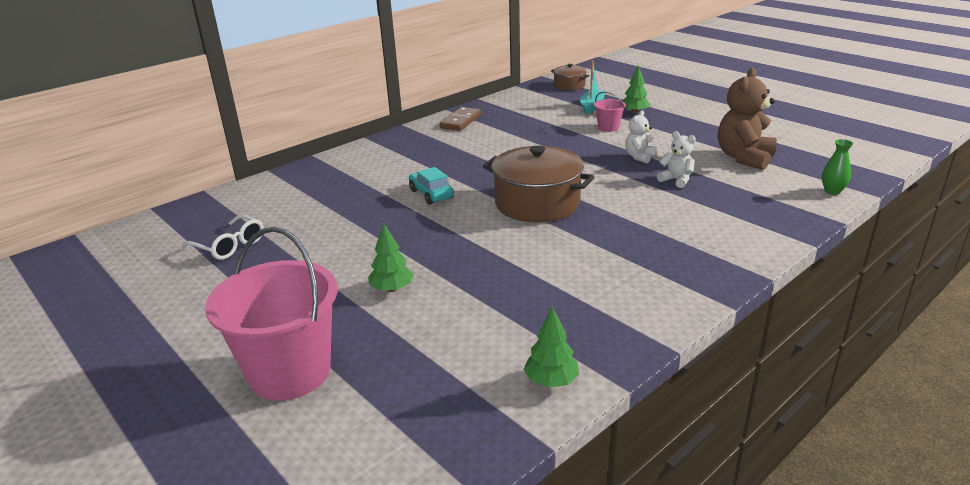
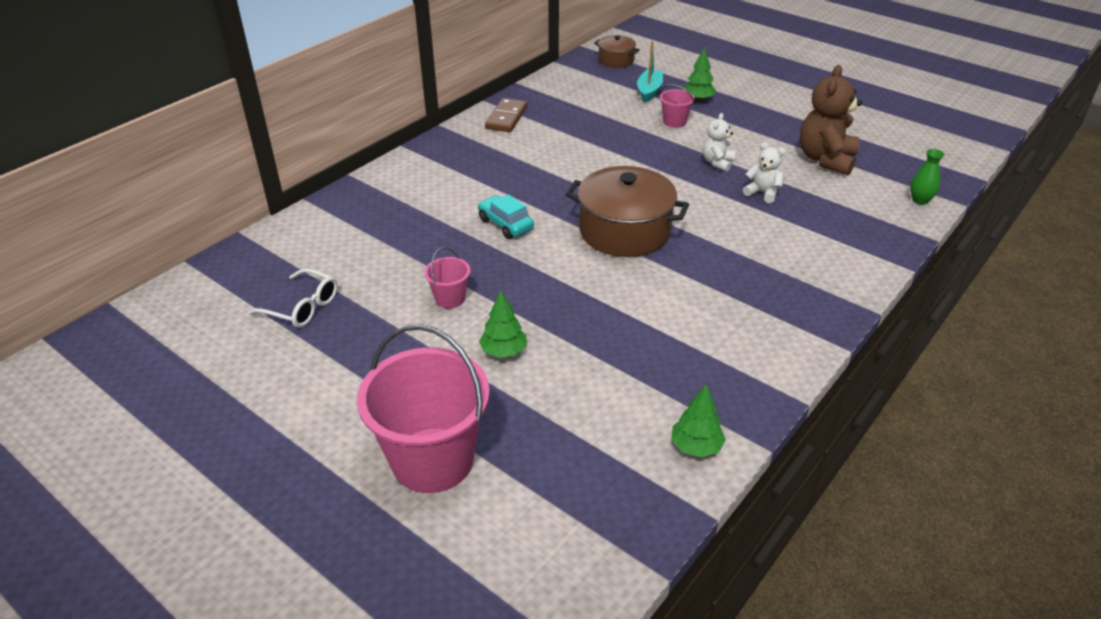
camera: 10 degrees left, 10 degrees up
none -> pink bucket [424,247,470,308]

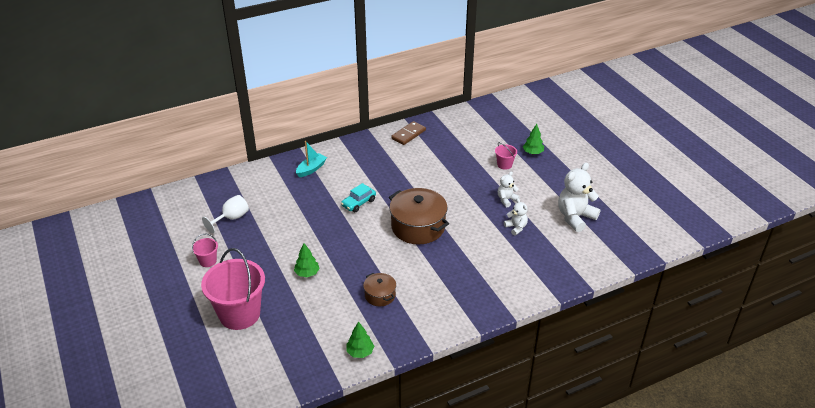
camera: 25 degrees right, 0 degrees up
white glasses [248,268,338,328] -> white goblet [202,195,249,233]
pink bucket [424,247,470,308] -> pink bucket moved to [192,234,218,267]
turquoise car [478,194,534,239] -> turquoise car turned 120 degrees counterclockwise [341,183,376,212]
brown pot [594,35,640,68] -> brown pot moved to [363,273,396,307]
turquoise boat [637,41,663,102] -> turquoise boat moved to [296,141,327,177]
brown teddy bear [800,65,862,175] -> white teddy bear [558,163,600,232]
green vase [910,149,945,205] -> none

